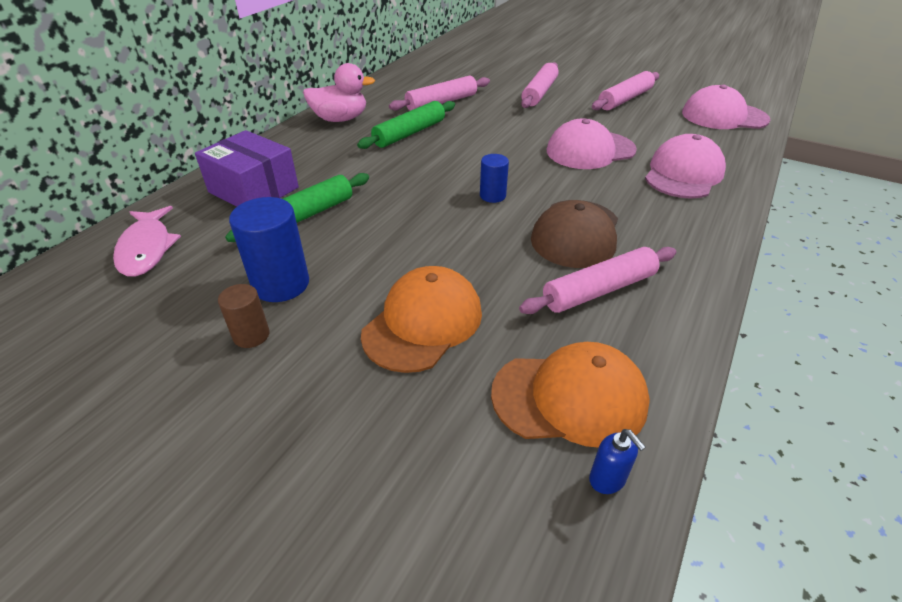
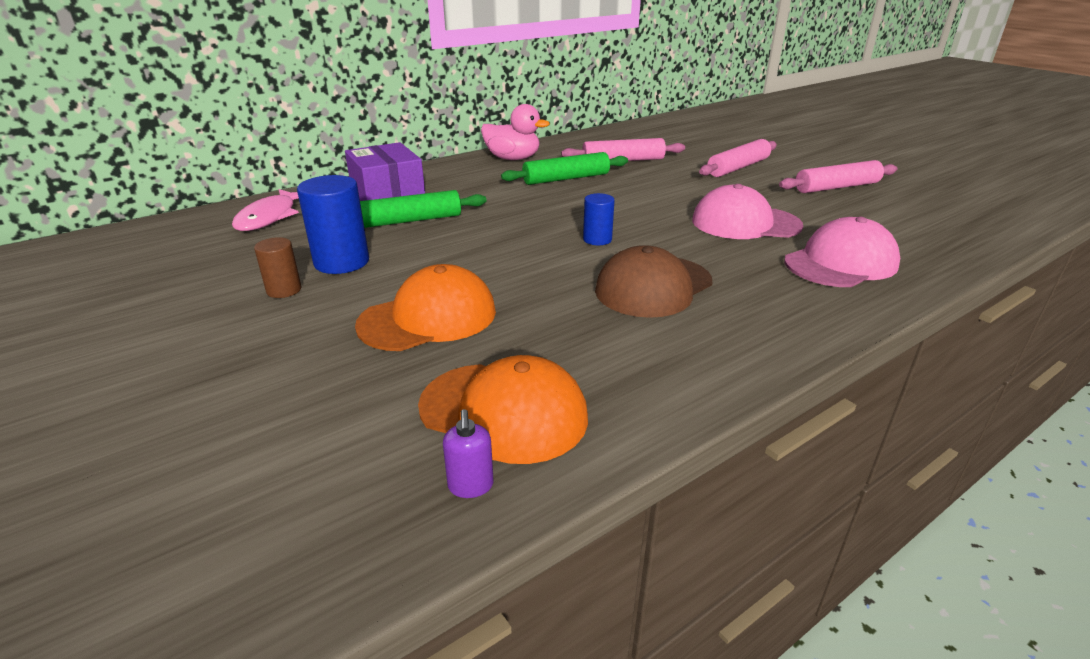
camera: 25 degrees right, 10 degrees down
pink rolling pin [519,247,676,314] -> none
blue soap dispenser [589,429,646,494] -> purple soap dispenser [443,409,494,498]
pink cap [682,85,770,129] -> none

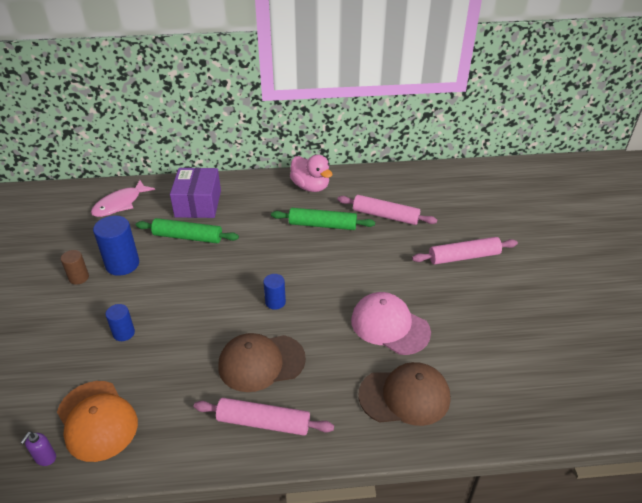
camera: 30 degrees right, 10 degrees up
orange cap [355,264,496,351] -> blue cylinder [105,304,135,341]
pink rolling pin [779,160,897,193] -> pink rolling pin moved to [194,398,334,436]
pink cap [784,217,900,287] -> brown cap [358,362,450,426]

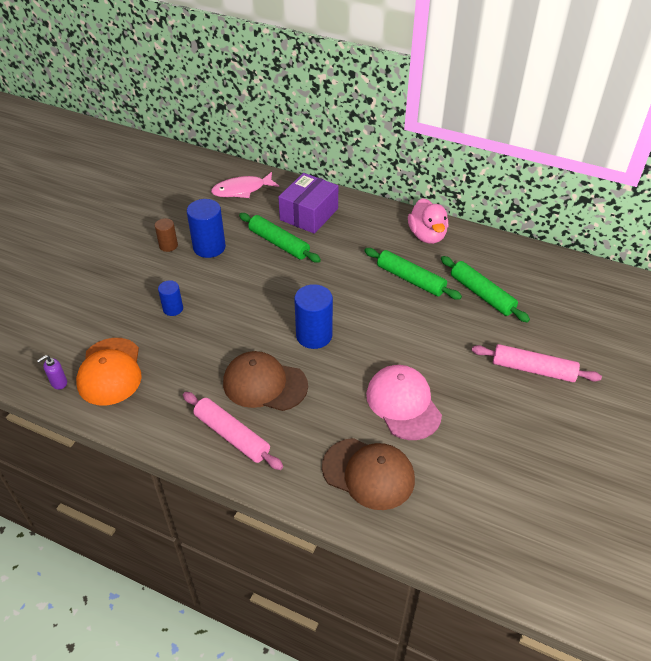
camera: 30 degrees right, 5 degrees up
blue cylinder [263,274,286,310] -> blue cylinder [294,284,333,349], size x1.74
pink rolling pin [337,195,437,225] -> green rolling pin [441,256,530,322]

